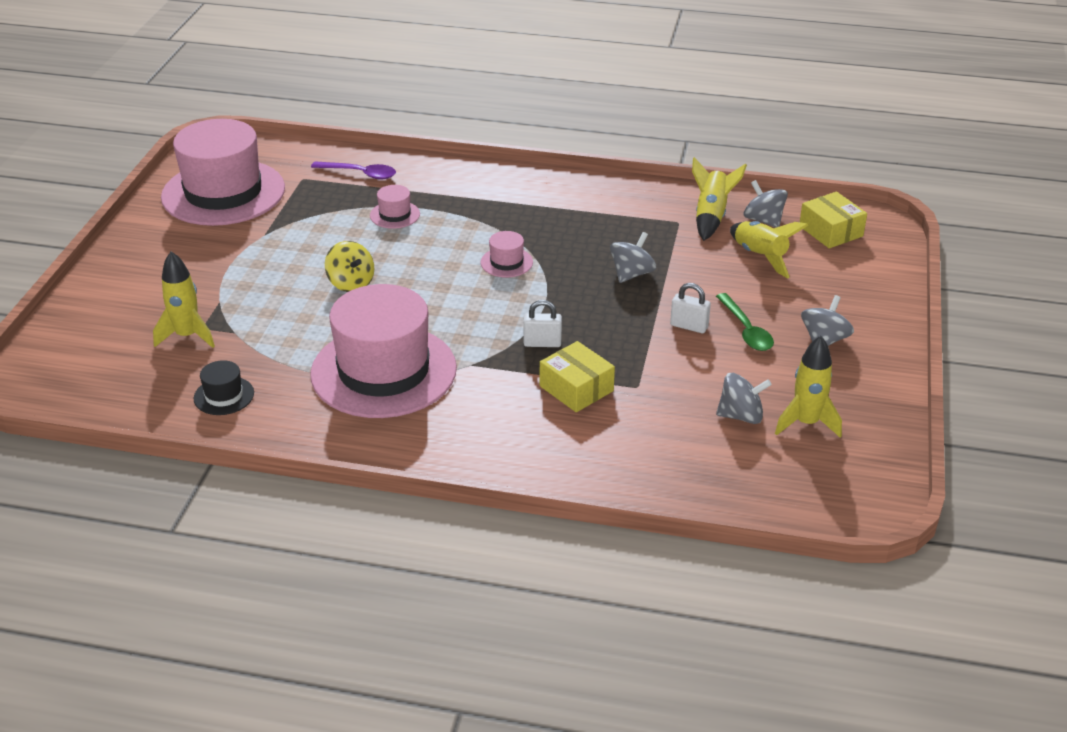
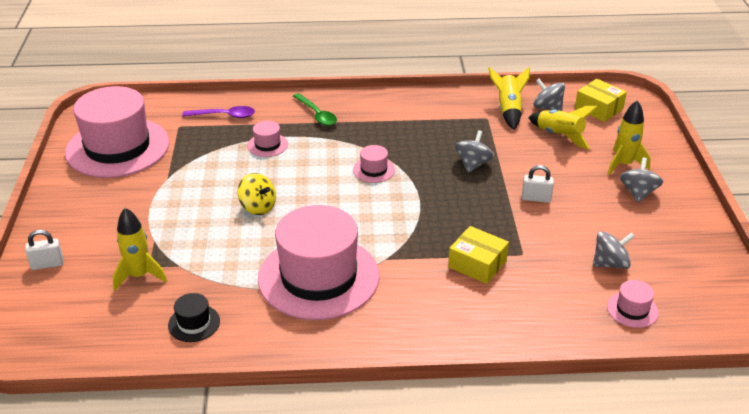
camera: 15 degrees left, 0 degrees up
white padlock [523,300,562,347] -> white padlock moved to [25,230,64,270]
green spoon [716,293,774,351] -> green spoon moved to [293,93,337,126]
yellow rocket [775,336,842,438] -> yellow rocket moved to [608,100,651,175]
none -> pink hat [607,280,659,328]

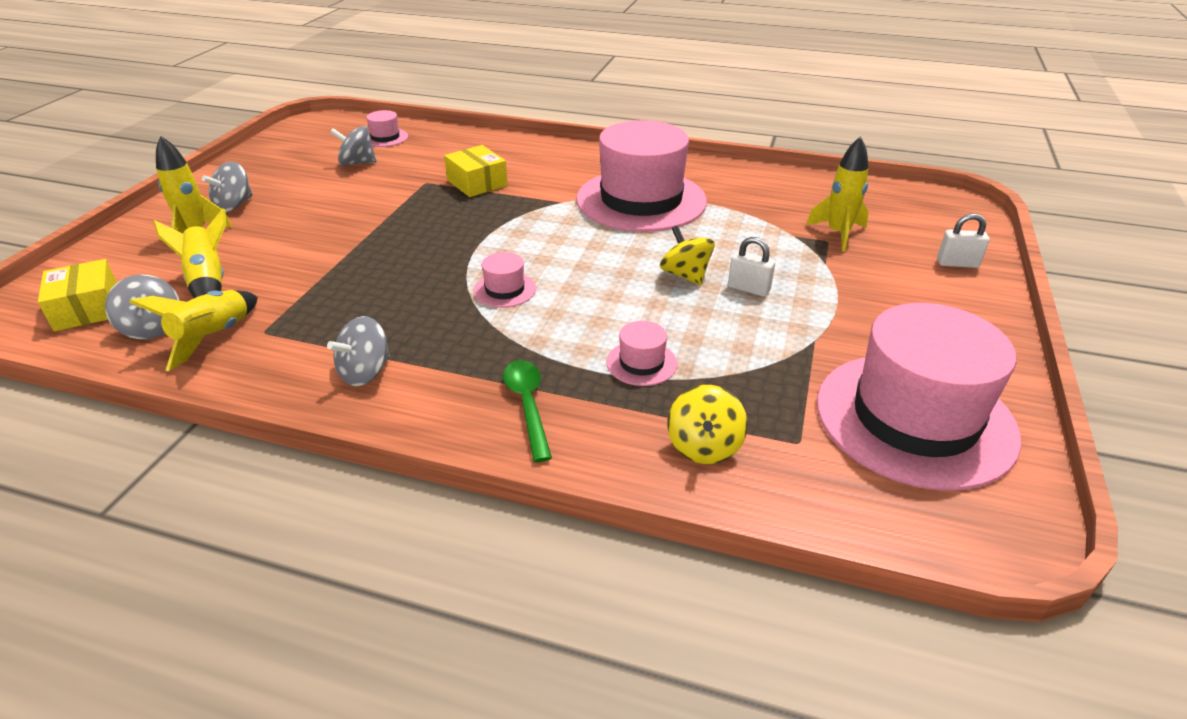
camera: 160 degrees left, 0 degrees up
black hat [168,293,220,342] -> none
purple spoon [182,106,255,118] -> yellow spinning top [668,385,748,464]
grey spinning top [455,130,494,173] -> grey spinning top moved to [327,316,390,386]
white padlock [522,165,554,203] -> white padlock moved to [728,237,775,297]

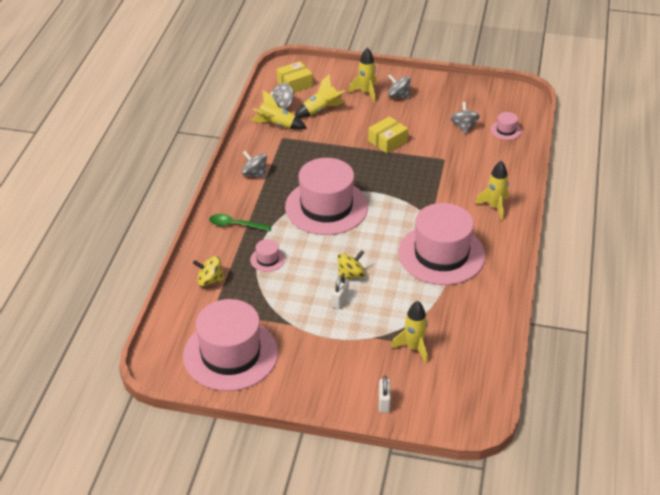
camera: 85 degrees right, 5 degrees up
yellow box [444,145,508,197] -> yellow box moved to [368,116,408,153]
pink hat [473,252,536,308] -> pink hat [285,158,368,235], size x2.49
green spoon [503,360,552,462] -> green spoon turned 150 degrees counterclockwise [209,214,271,231]
none -> yellow rocket [475,161,509,221]

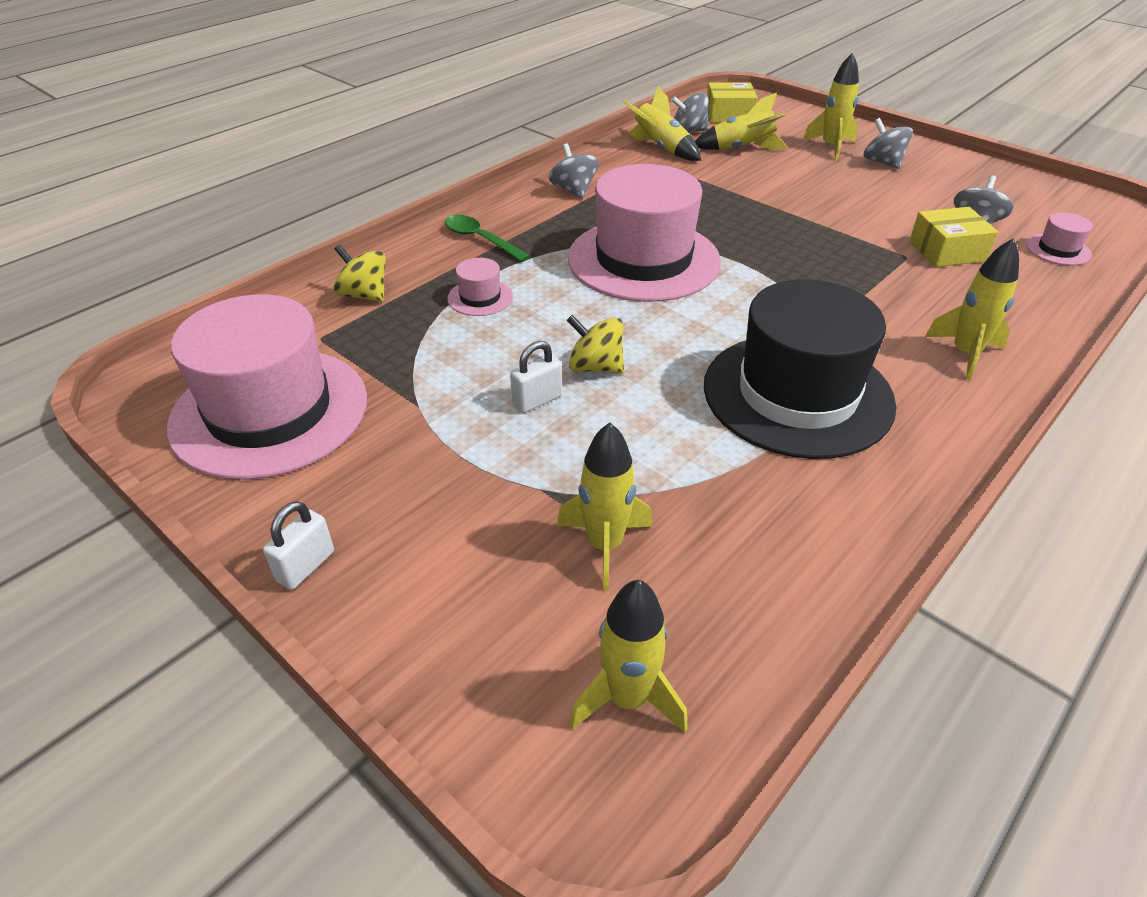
camera: 30 degrees right, 0 degrees up
yellow spinning top [337,250,365,279] -> yellow spinning top turned 150 degrees counterclockwise [567,315,624,374]
yellow box [368,116,408,153] -> yellow box moved to [909,207,998,267]
white padlock [379,376,391,413] -> white padlock moved to [263,501,334,590]
pink hat [398,203,485,285] -> black hat [704,279,896,459]
none -> yellow rocket [569,580,688,733]

